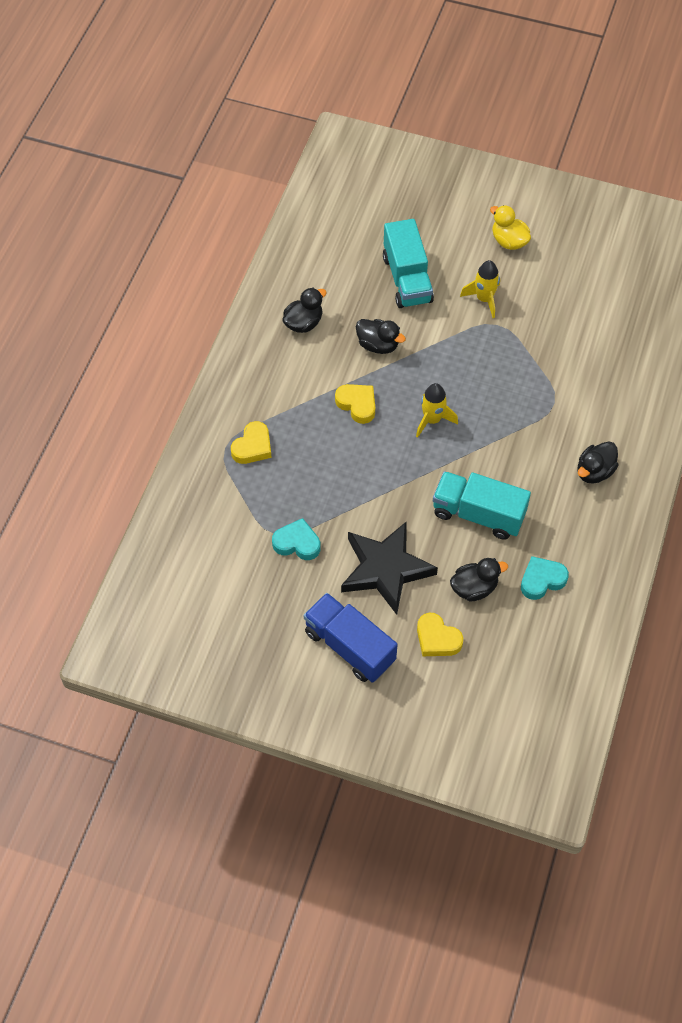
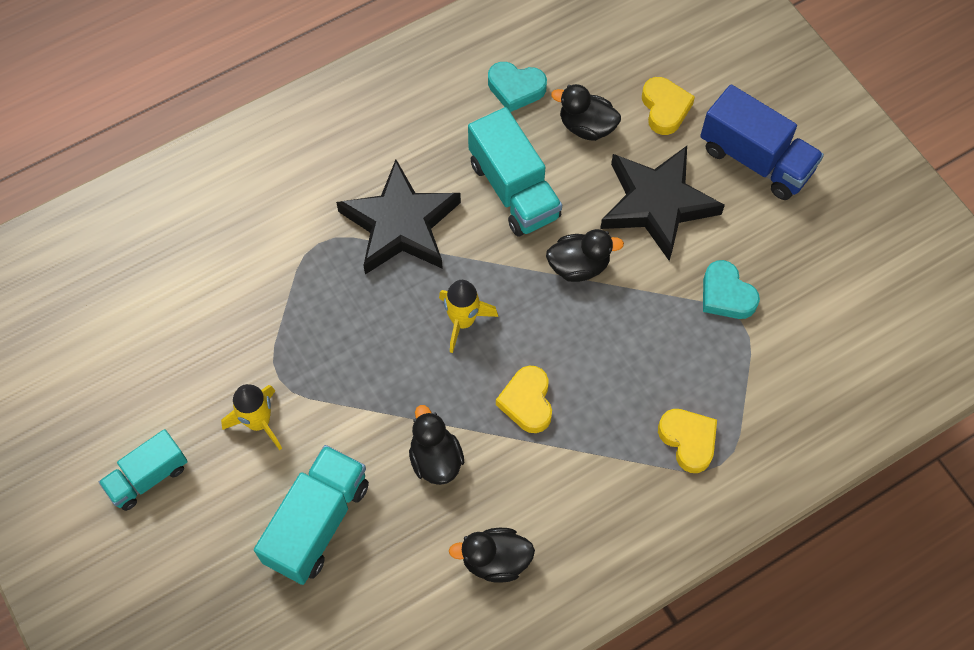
camera: 140 degrees left, 5 degrees up
yellow heart [231,421,272,464] -> yellow heart turned 75 degrees clockwise [658,409,717,473]
blue truck [304,593,398,683] -> blue truck turned 45 degrees counterclockwise [700,84,824,200]
yellow duck [490,205,531,250] -> turquoise truck [99,429,188,511]
black duck [577,441,619,484] -> black duck moved to [546,229,624,282]
none -> black star [336,160,461,275]

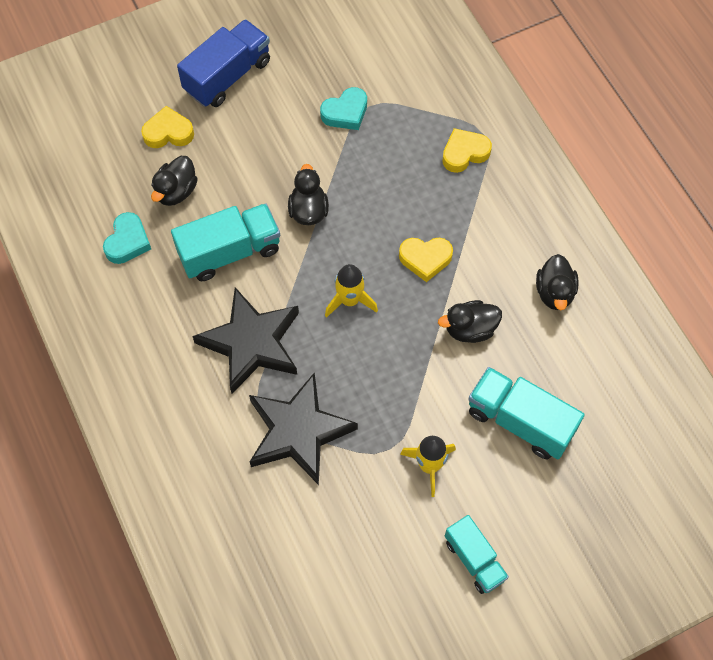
camera: 85 degrees left, 0 degrees up
black star [600,146,725,261] -> black star moved to [249,372,358,485]

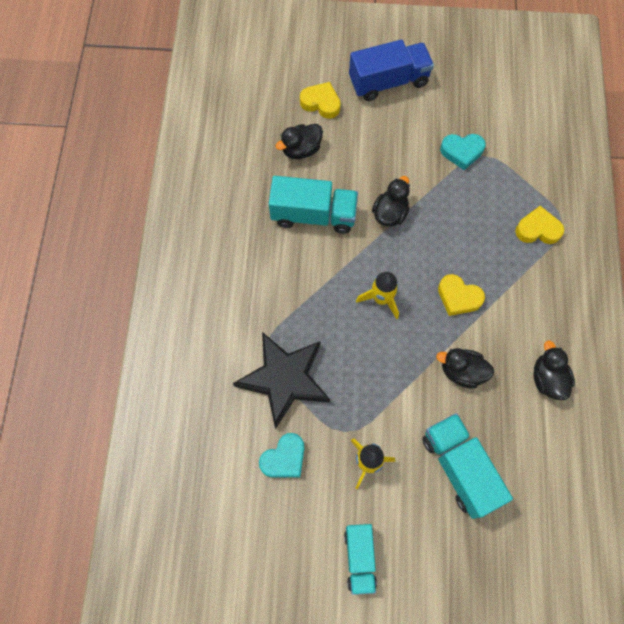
camera: 30 degrees right, 5 degrees up
turquoise heart [103,212,151,264] -> turquoise heart moved to [259,433,304,478]
black star [192,287,299,394] -> none
black duck [536,254,579,310] -> black duck turned 135 degrees clockwise [533,340,575,400]

